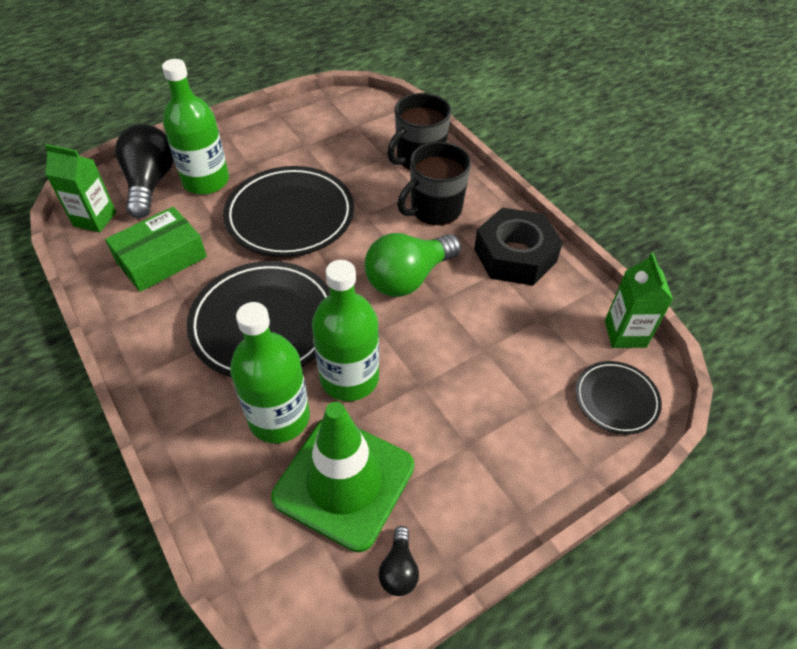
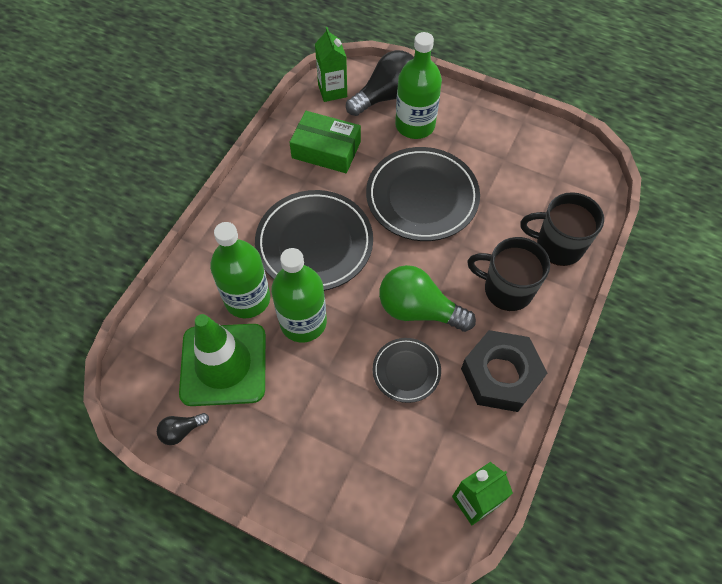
camera: 60 degrees right, 10 degrees up
black plate [575,361,662,434] -> black plate moved to [373,338,441,403]

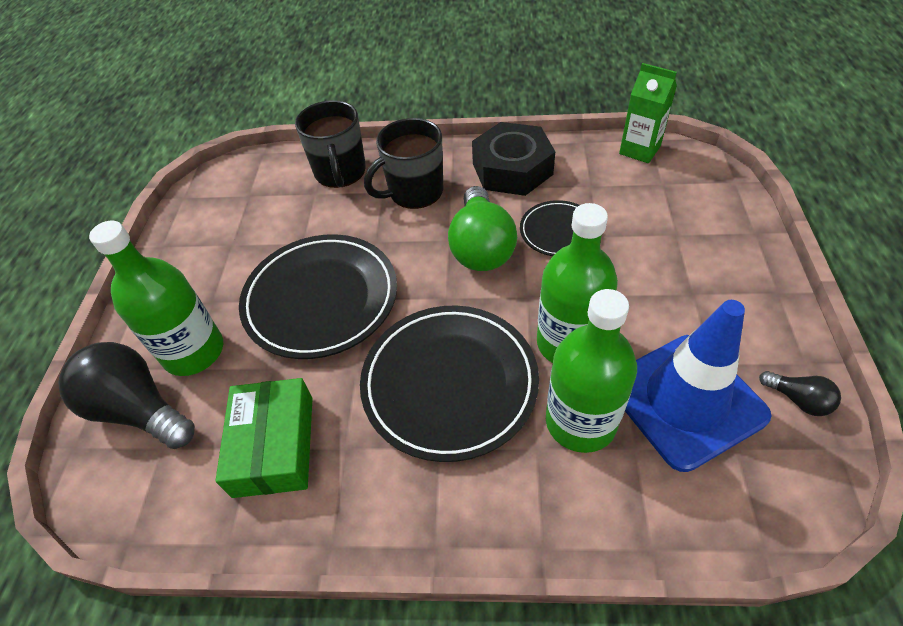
camera: 110 degrees left, 10 degrees down
green traffic cone [179,314,266,406] -> blue traffic cone [625,300,772,472]
green carton [315,27,347,102] -> none
black mug [467,237,550,311] -> black mug turned 60 degrees clockwise [364,118,443,209]

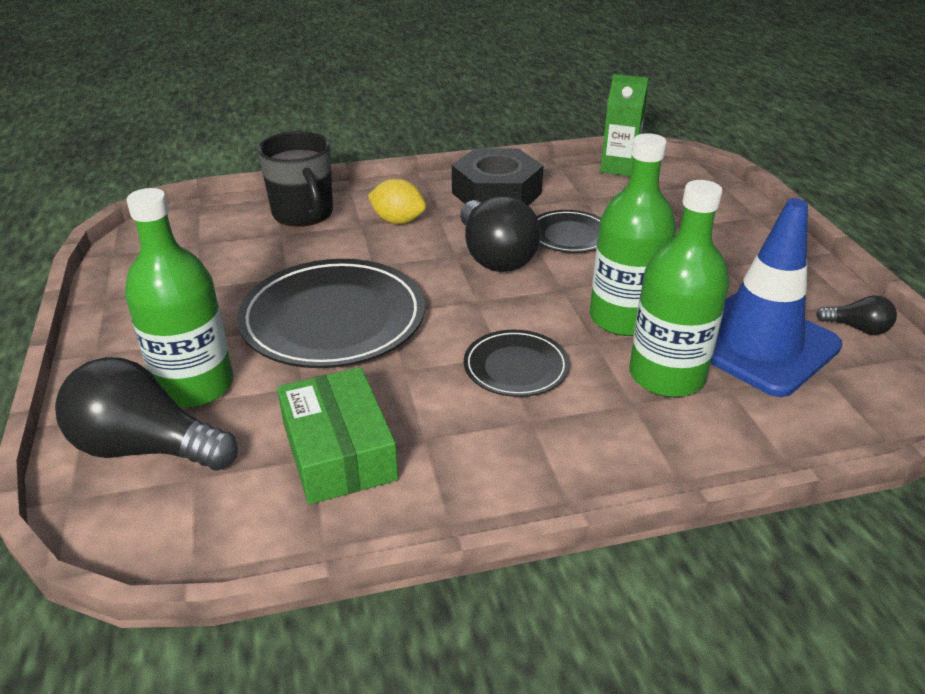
camera: 20 degrees left, 15 degrees down
black plate [360,305,539,462] -> black plate [464,330,569,397], size x0.53
black mug [364,118,443,209] -> yellow lemon [368,179,426,224]
green light bulb [448,186,517,271] -> black light bulb [460,196,541,272]

